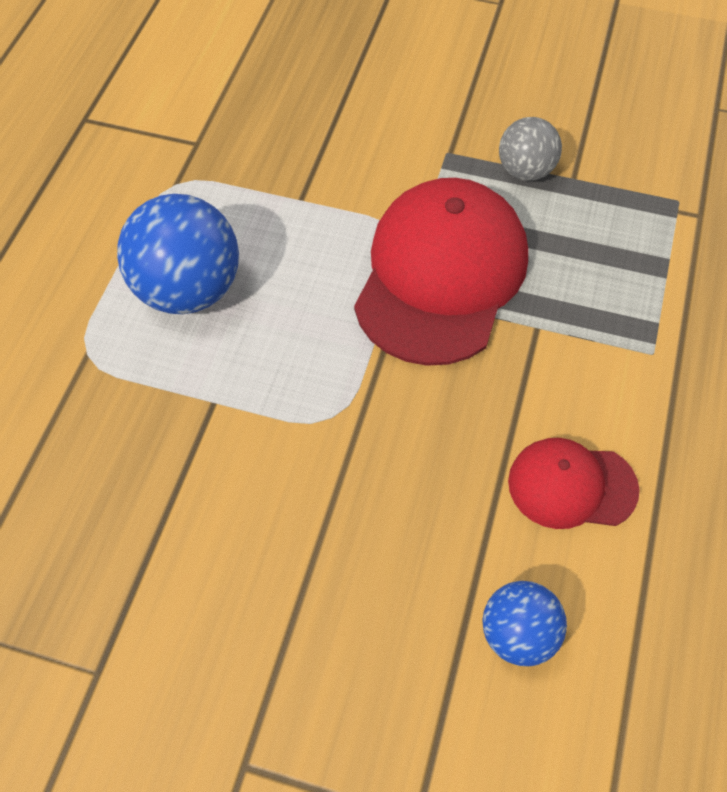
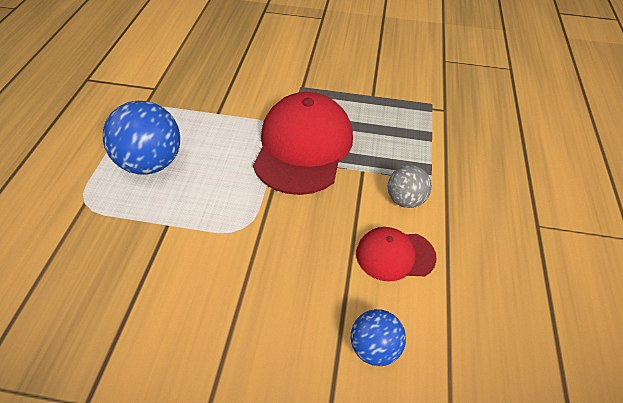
camera: 10 degrees left, 10 degrees down
grey ball [499,117,562,181] -> grey ball moved to [388,165,431,208]

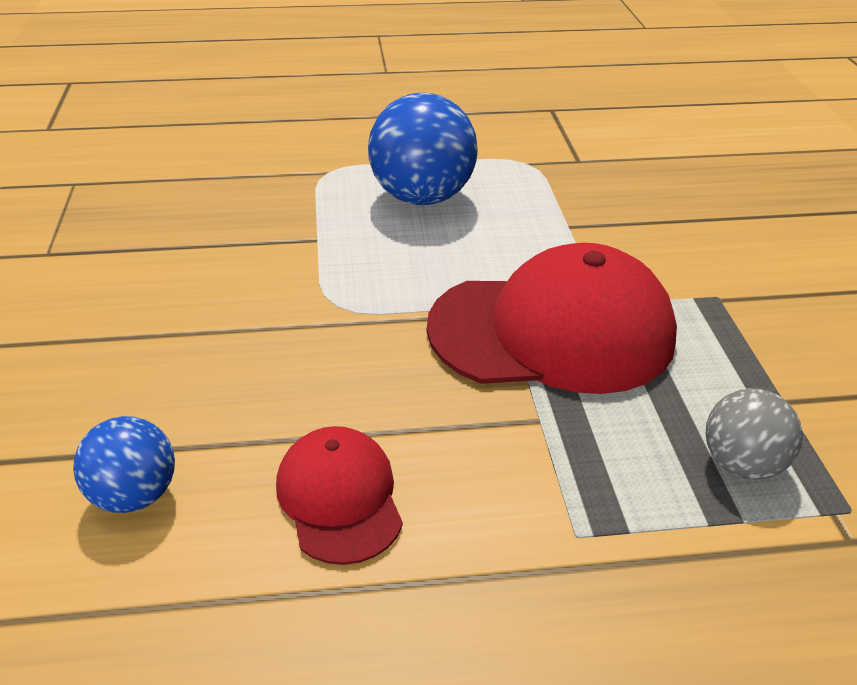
camera: 75 degrees right, 10 degrees down
grey ball [388,165,431,208] -> grey ball moved to [705,388,803,480]

